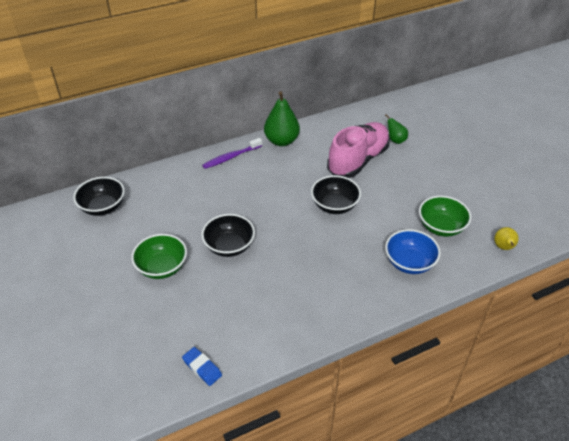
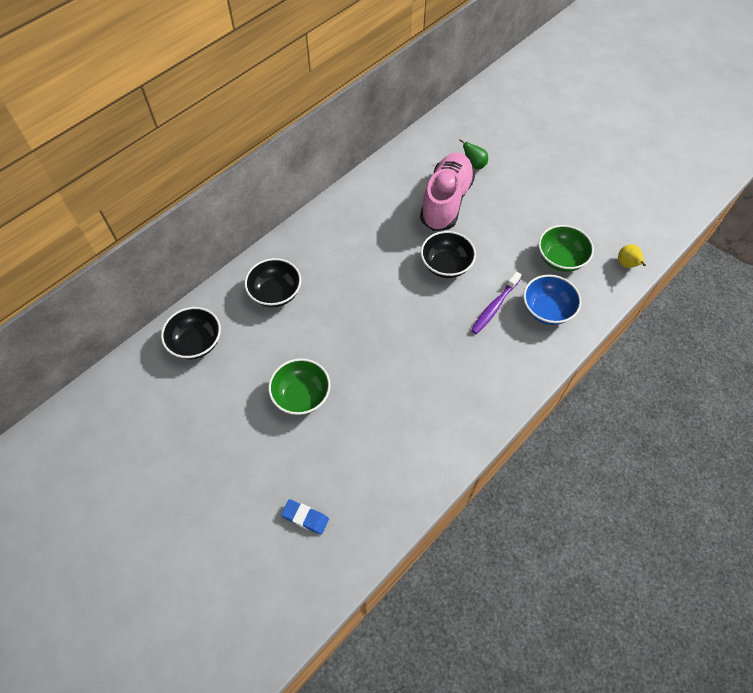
camera: 20 degrees left, 15 degrees up
blue eraser [182,347,222,386] -> blue eraser moved to [281,499,329,535]
black bowl [201,214,255,257] -> black bowl moved to [245,258,301,307]
purple toothbrush [202,138,262,169] -> purple toothbrush moved to [471,272,522,334]
green pear [264,91,300,146] -> none

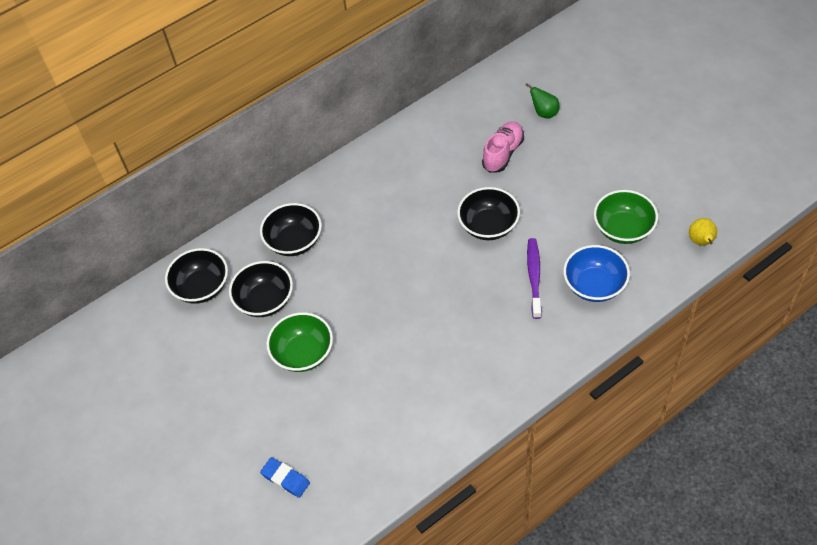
camera: 15 degrees right, 5 degrees down
pink shoe [420,153,475,231] -> pink shoe [482,121,524,173], size x0.59
purple toothbrush [471,272,522,334] -> purple toothbrush turned 135 degrees clockwise [527,238,542,319]
none -> black bowl [229,261,293,317]

